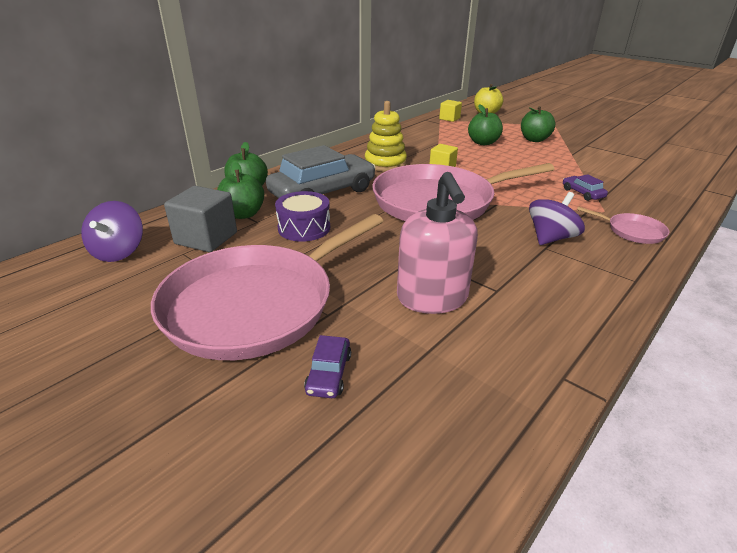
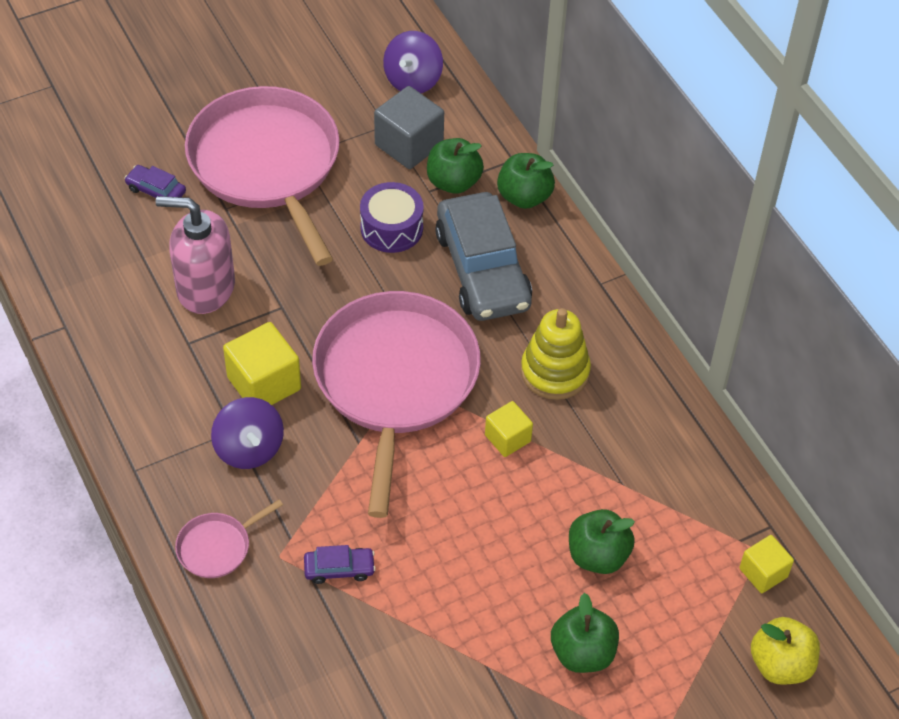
camera: 110 degrees right, 20 degrees up
purple spinning top [81,201,143,262] -> purple spinning top turned 90 degrees counterclockwise [383,31,443,93]
none -> yellow cube [223,322,301,405]

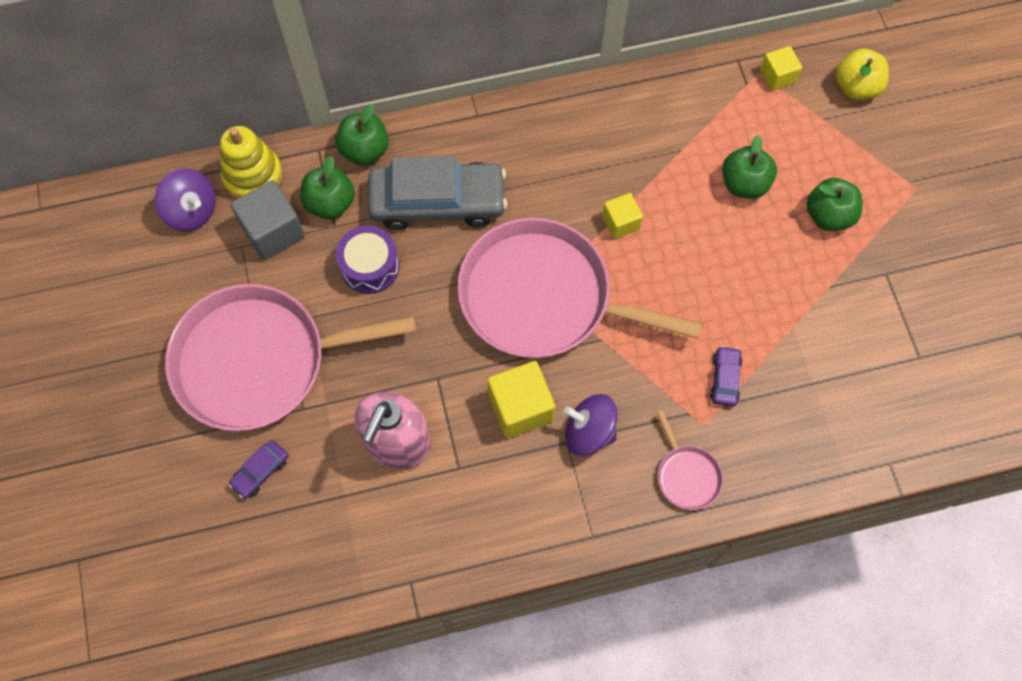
camera: 75 degrees left, 15 degrees up
purple spinning top [211,397,284,469] -> purple spinning top turned 150 degrees counterclockwise [564,394,618,456]
yellow stacking toy [521,308,591,400] -> yellow stacking toy moved to [220,126,283,199]

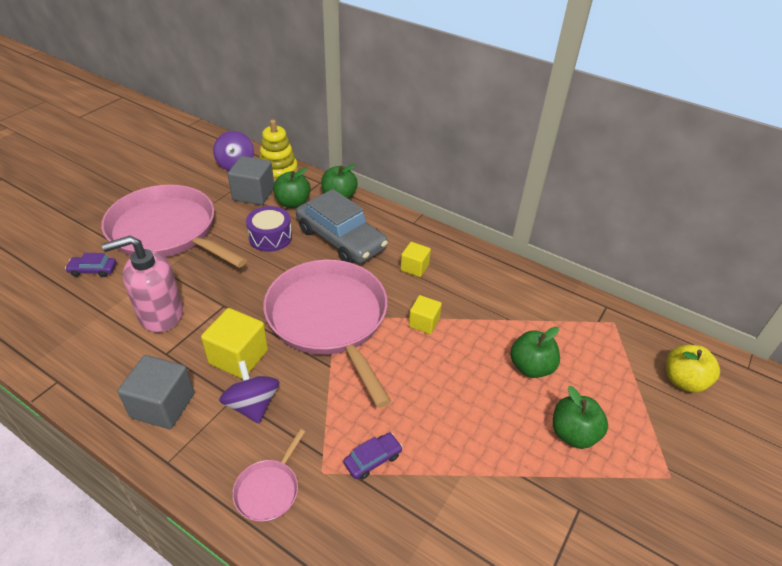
camera: 45 degrees right, 25 degrees down
yellow cube [760,46,802,91] -> yellow cube moved to [400,242,431,277]
none -> grey cube [118,355,194,429]

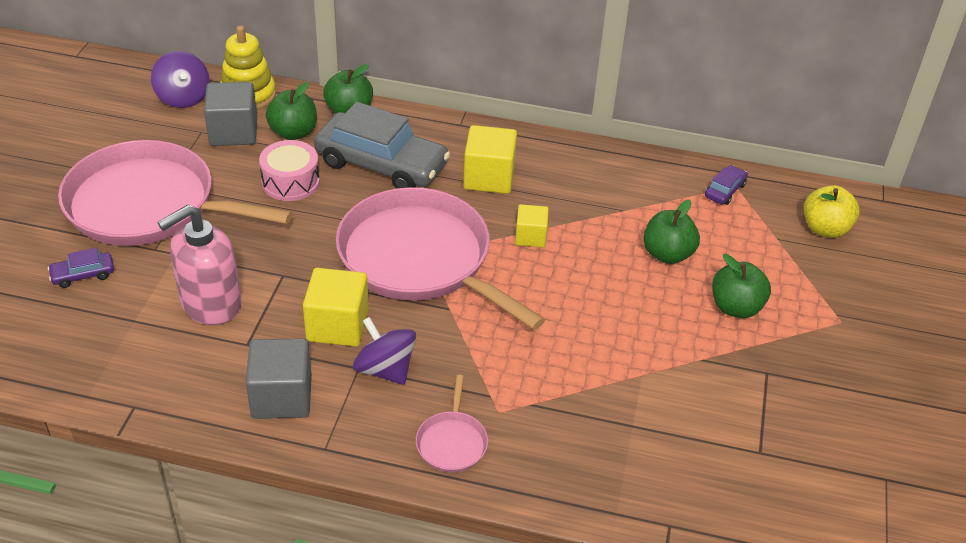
camera: 20 degrees left, 0 degrees up
purple drum [246,206,292,252] -> pink drum [259,140,320,201]
purple car [343,432,403,480] -> purple car moved to [705,165,748,205]
yellow cube [400,242,431,277] -> yellow cube [463,125,517,194], size x1.65

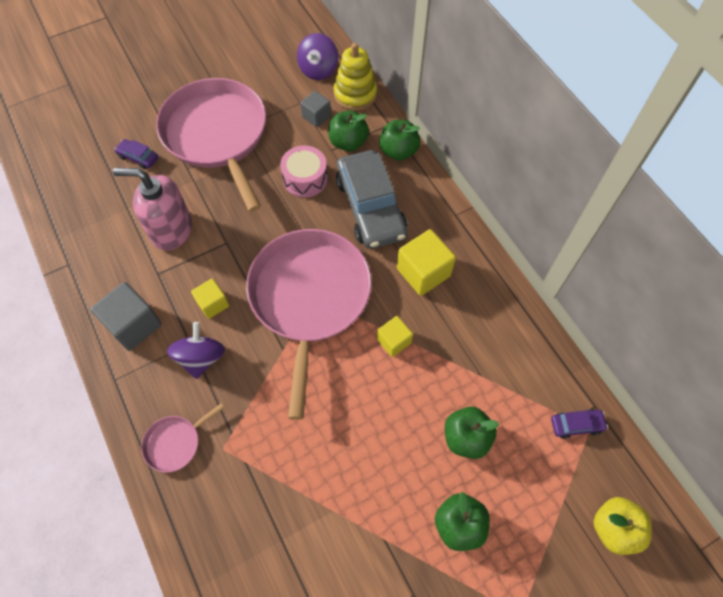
camera: 50 degrees right, 20 degrees up
grey cube [204,82,257,146] -> grey cube [300,91,331,127], size x0.61
yellow cube [303,268,369,347] -> yellow cube [191,278,229,319], size x0.61

